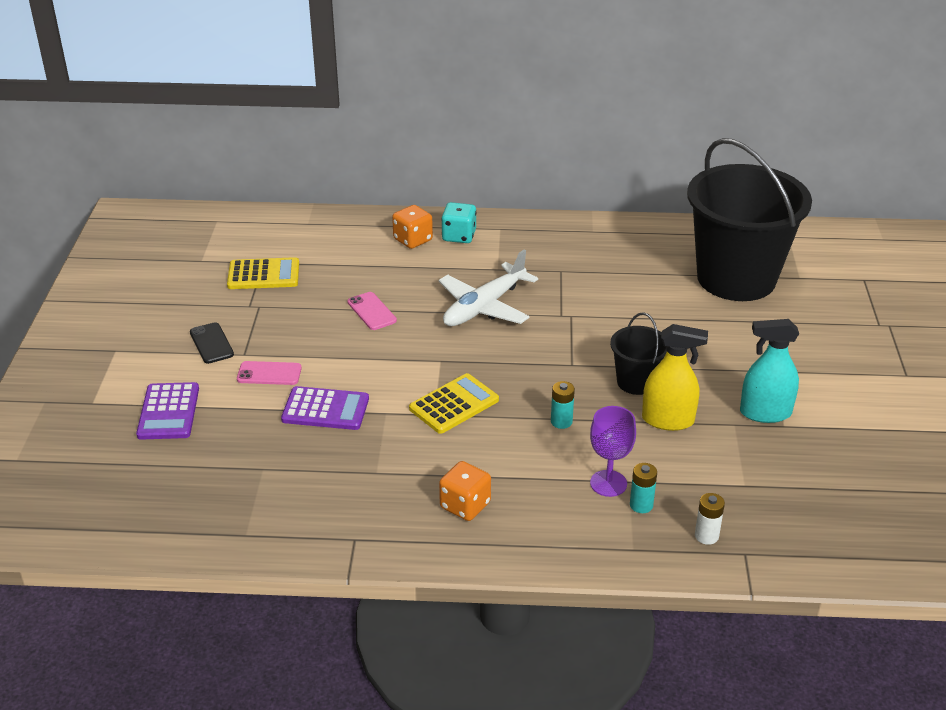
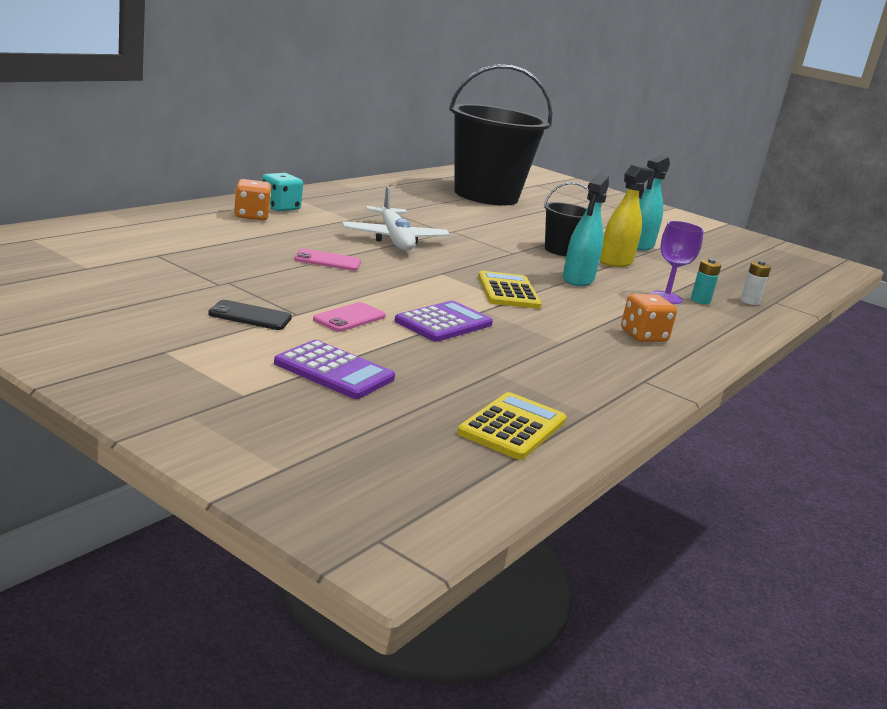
camera: 60 degrees left, 15 degrees down
yellow calculator [227,257,299,289] -> yellow calculator moved to [457,392,567,460]
turquoise battery [551,381,575,429] -> turquoise spray bottle [563,174,609,286]

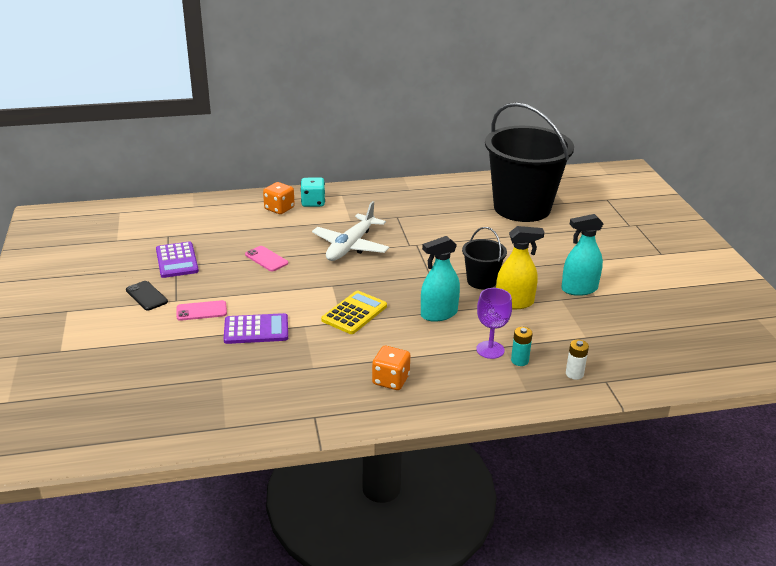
camera: 45 degrees right, 10 degrees up
purple calculator [274,340,395,399] -> purple calculator moved to [156,242,199,278]
yellow calculator [457,392,567,460] -> none

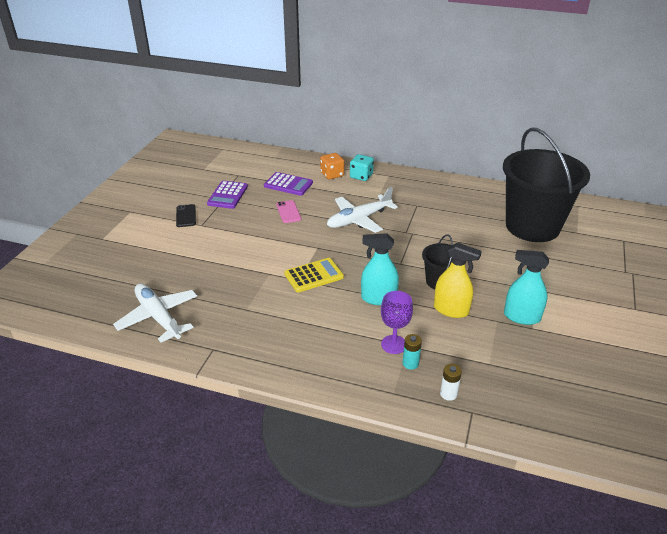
camera: 30 degrees right, 5 degrees up
pink phone [177,300,227,321] -> none
purple calculator [224,313,288,344] -> purple calculator moved to [264,172,313,196]
orange dice [372,346,410,390] -> none
none -> white plane [113,283,197,343]

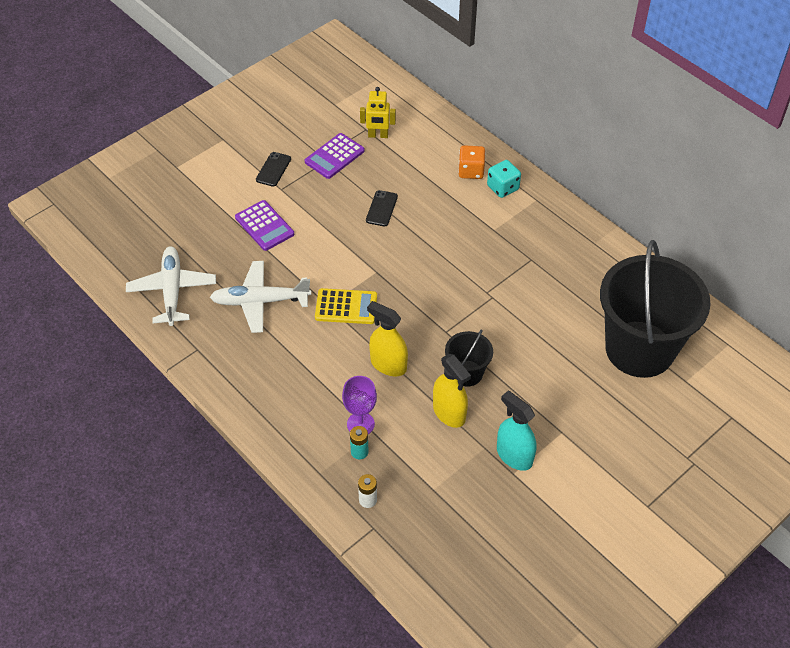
camera: 30 degrees right, 15 degrees up
purple calculator [264,172,313,196] -> purple calculator moved to [235,200,294,251]
pink phone [276,200,301,223] -> black phone [366,190,398,227]
white plane [327,187,398,233] -> white plane moved to [210,261,311,333]
turquoise spray bottle [361,233,399,305] -> yellow spray bottle [367,301,408,376]
none -> yellow robot [360,87,396,138]

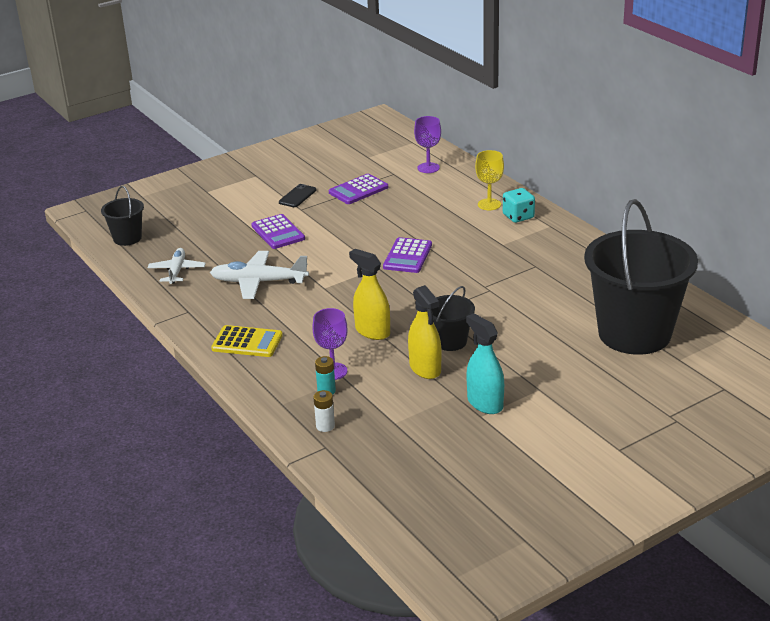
camera: 10 degrees right, 20 degrees down
white plane [126,246,216,326] -> white plane [148,248,206,284], size x0.66
yellow calculator [315,288,377,324] -> yellow calculator moved to [211,325,283,357]
yellow robot [360,87,396,138] -> none
black phone [366,190,398,227] -> none
orange dice [458,145,486,179] -> yellow goblet [475,150,504,210]
none -> black bucket [101,186,144,246]
none -> purple calculator [383,237,432,273]
none -> purple goblet [414,116,441,173]

